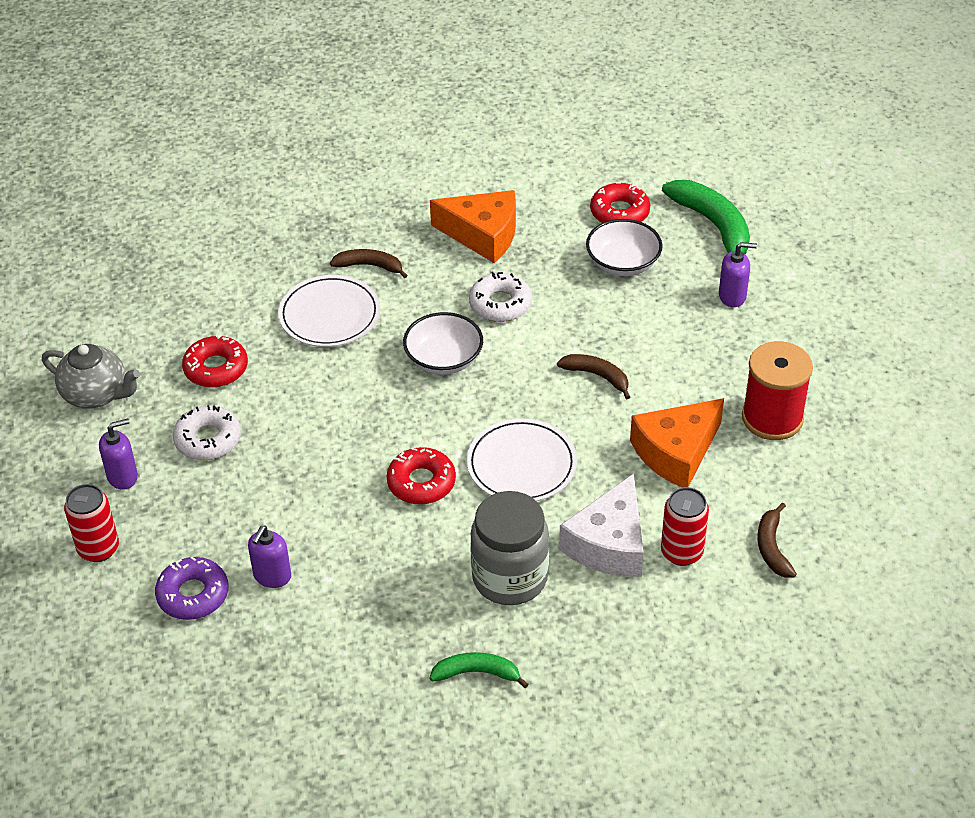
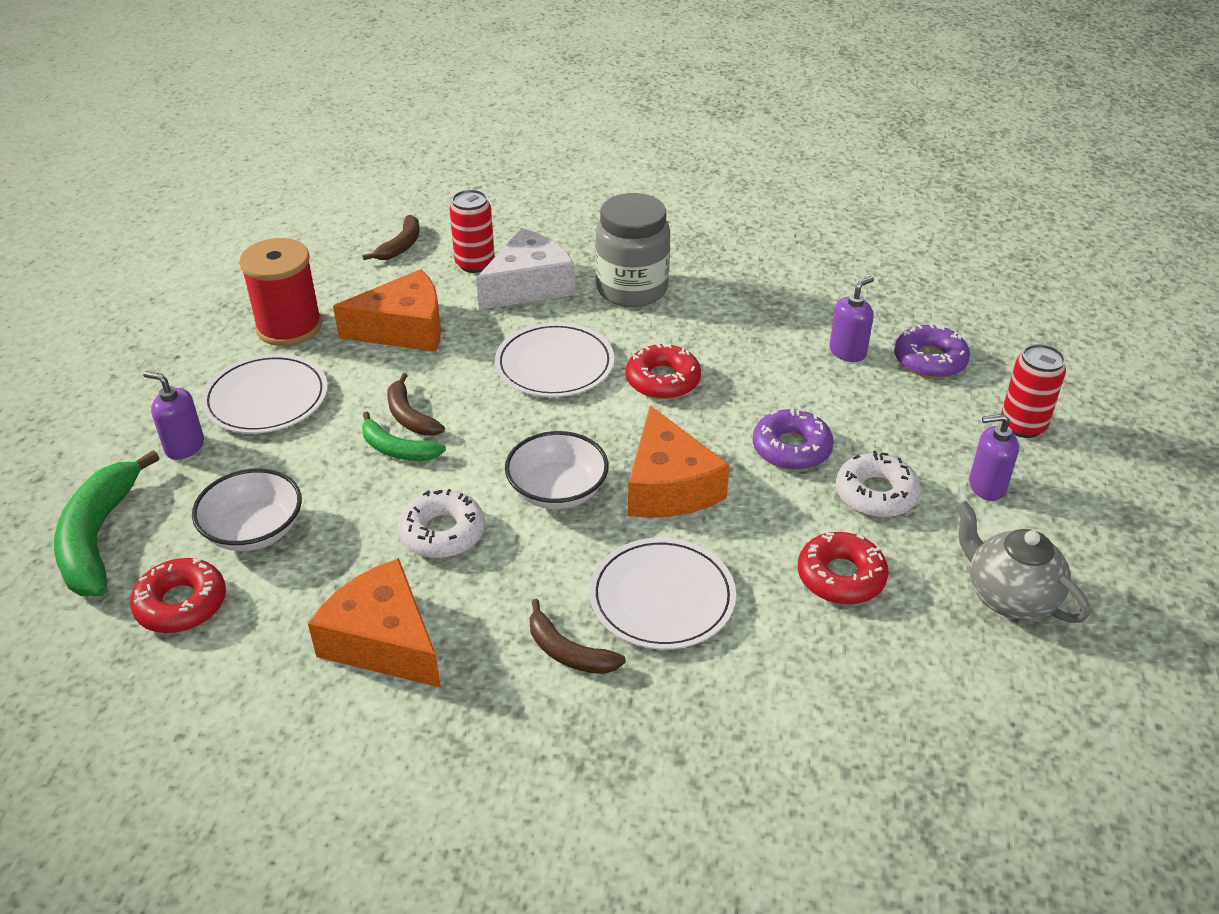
camera: 155 degrees left, 5 degrees down
green banana [430,652,529,688] -> green banana moved to [362,412,446,461]
none -> white plate [201,354,328,434]
none -> orange cheese [628,405,730,518]
none -> purple donut [753,407,834,470]

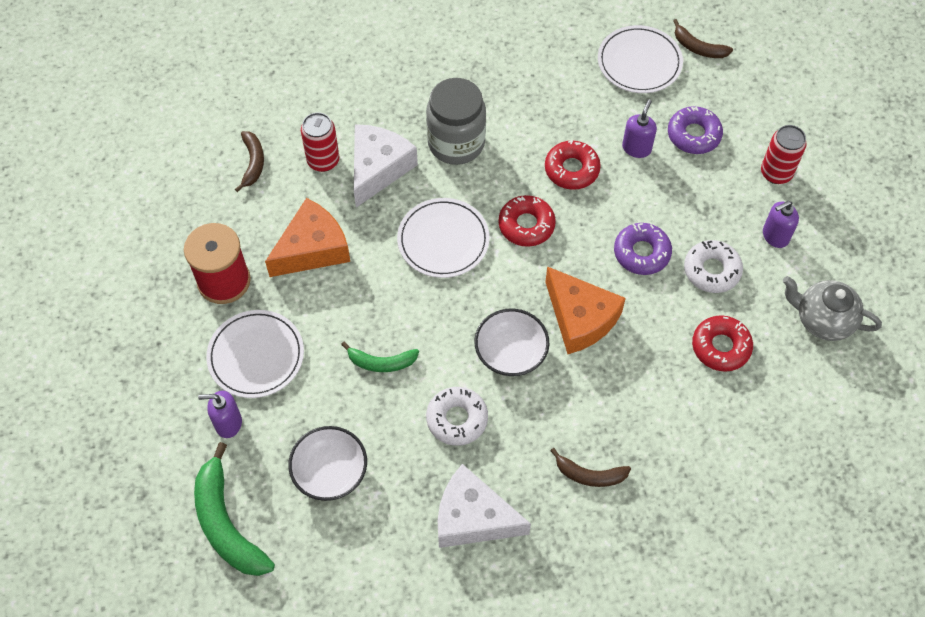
camera: 25 degrees left, 20 degrees up
red donut [130,558,226,633] -> red donut moved to [545,140,601,190]
orange cheese [308,558,441,688] -> white cheese [438,464,531,548]
brown banana [387,373,445,436] -> brown banana moved to [673,19,733,58]
white plate [590,537,736,650] -> white plate moved to [598,25,683,93]

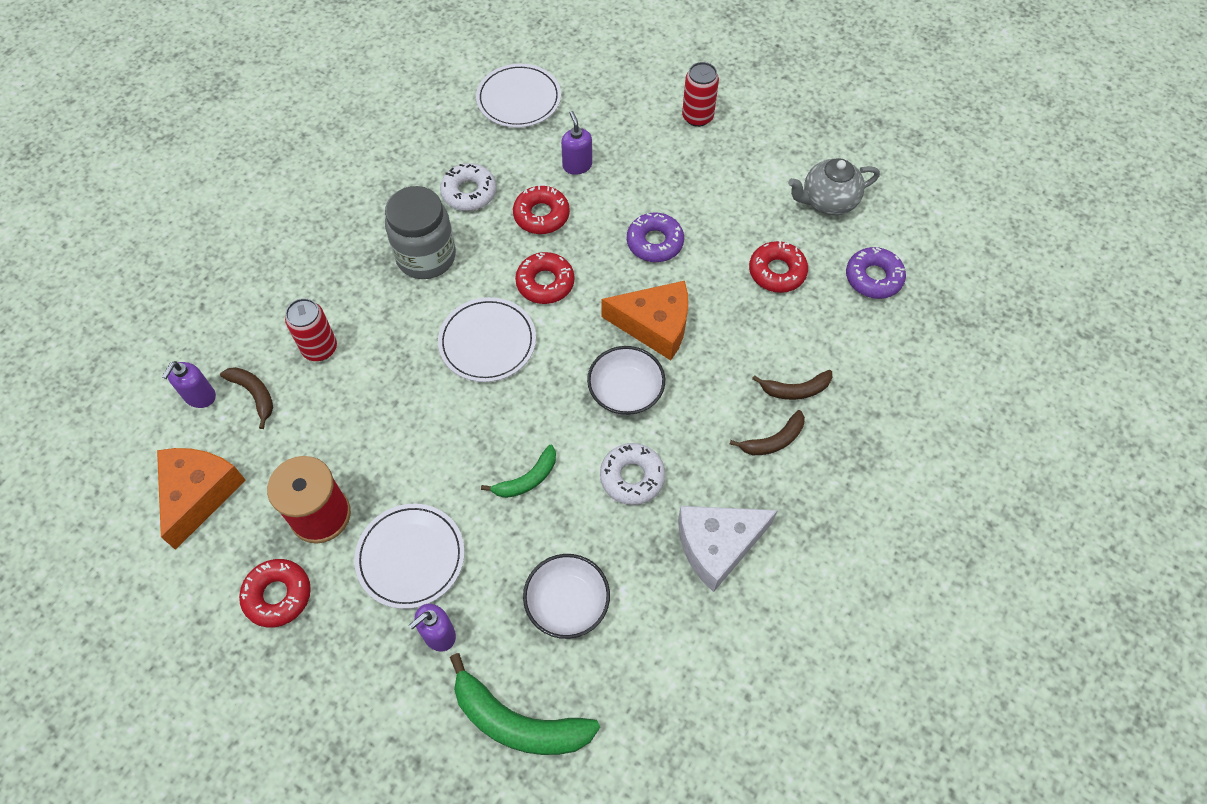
camera: 40 degrees left, 0 degrees up
orange cheese [265,198,350,277] -> orange cheese moved to [157,448,246,550]
white cheese [354,124,418,207] -> none
purple donut [668,106,723,154] -> purple donut moved to [846,247,906,299]
brown banana [673,19,733,58] -> brown banana moved to [752,370,832,400]
white donut [684,240,743,293] -> white donut moved to [440,163,496,211]
purple soap dispenser [763,201,799,248] -> purple soap dispenser moved to [162,361,216,408]
none -> red donut [239,559,311,628]

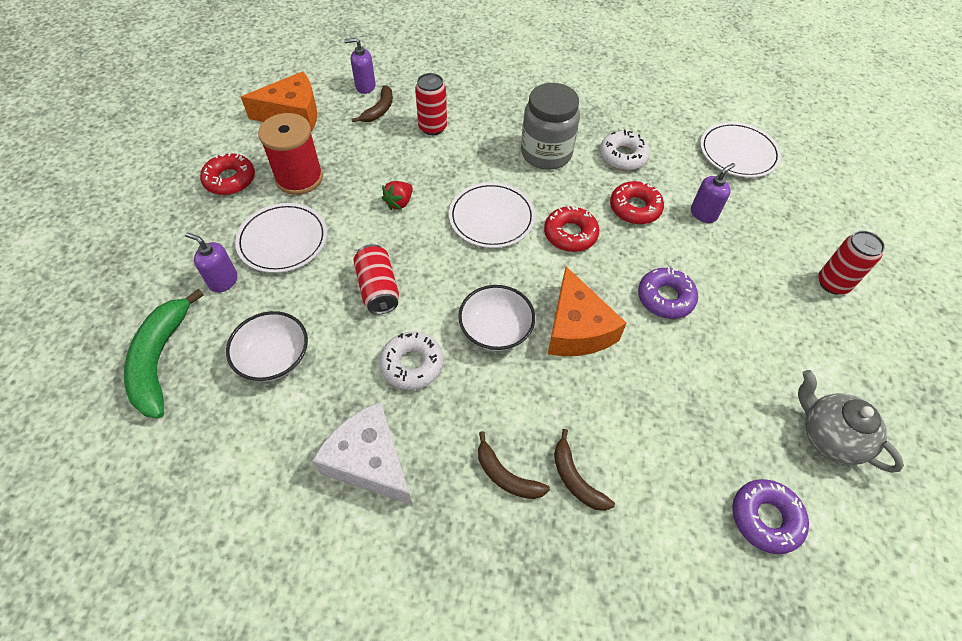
camera: 65 degrees right, 5 degrees down
green banana [481,445,556,498] -> red can [353,244,399,314]
red donut [749,240,808,293] -> none
none -> red strawberry [382,181,413,210]

